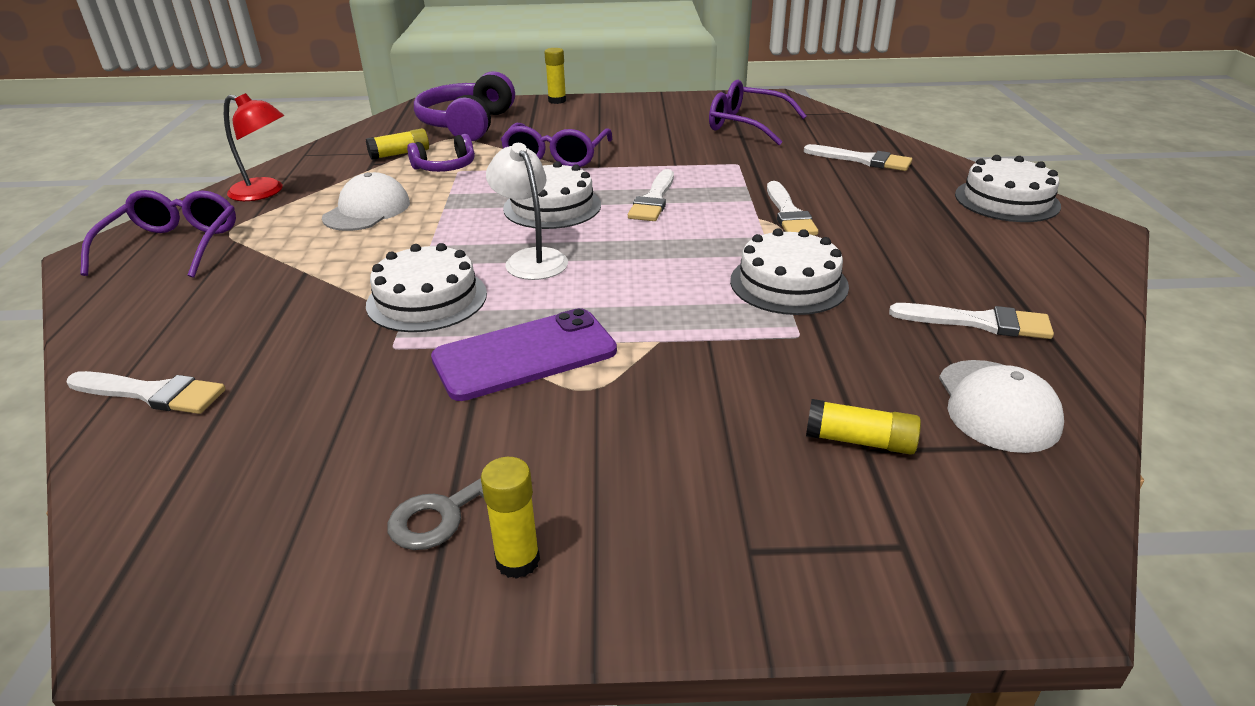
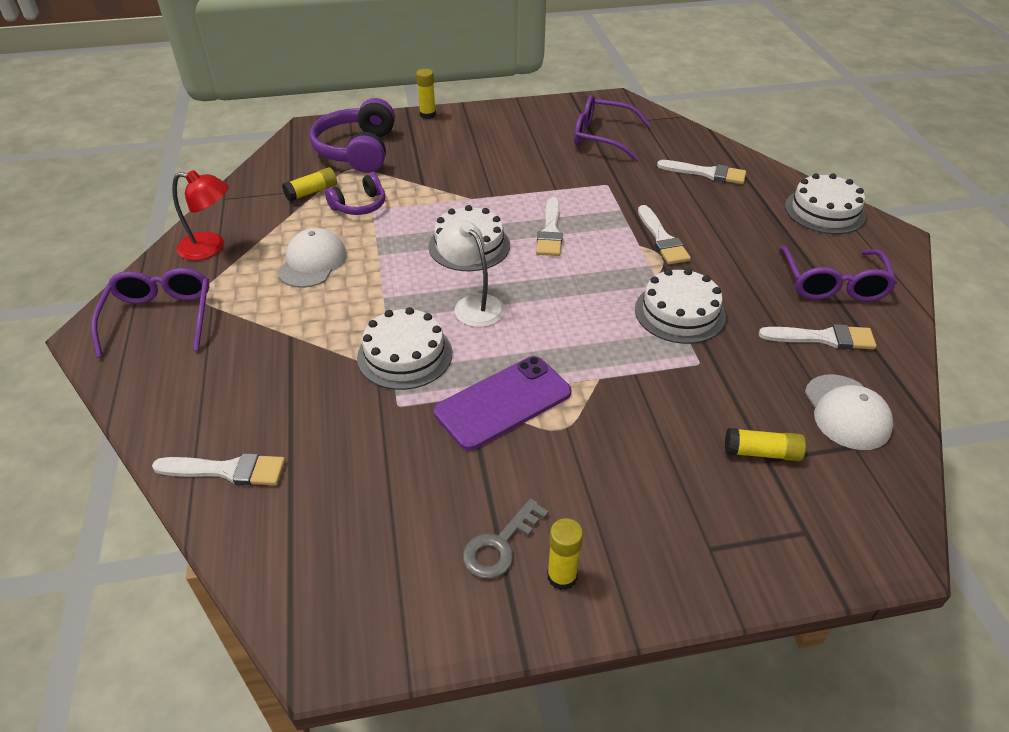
camera: 10 degrees left, 10 degrees up
purple glasses [501,123,612,167] -> purple glasses moved to [779,246,897,302]

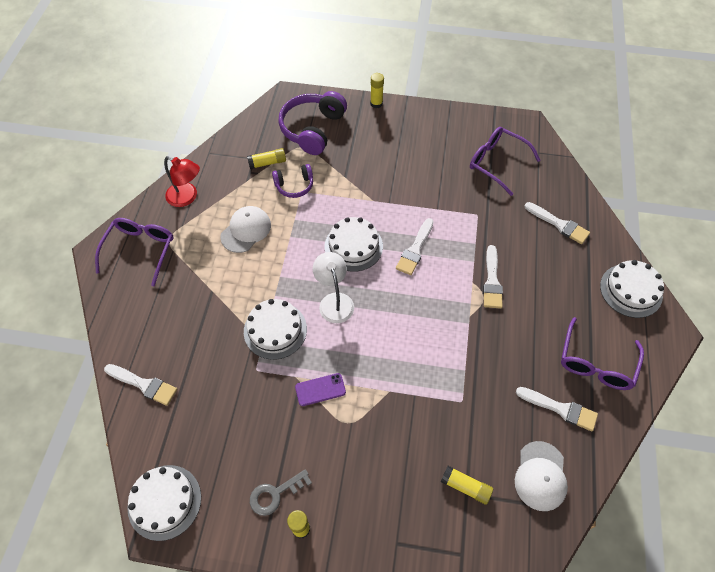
camera: 20 degrees right, 15 degrees up
purple phone [434,356,571,451] -> purple phone [295,373,346,406], size x0.55
white cake [635,268,726,344] -> white cake moved to [127,465,201,541]

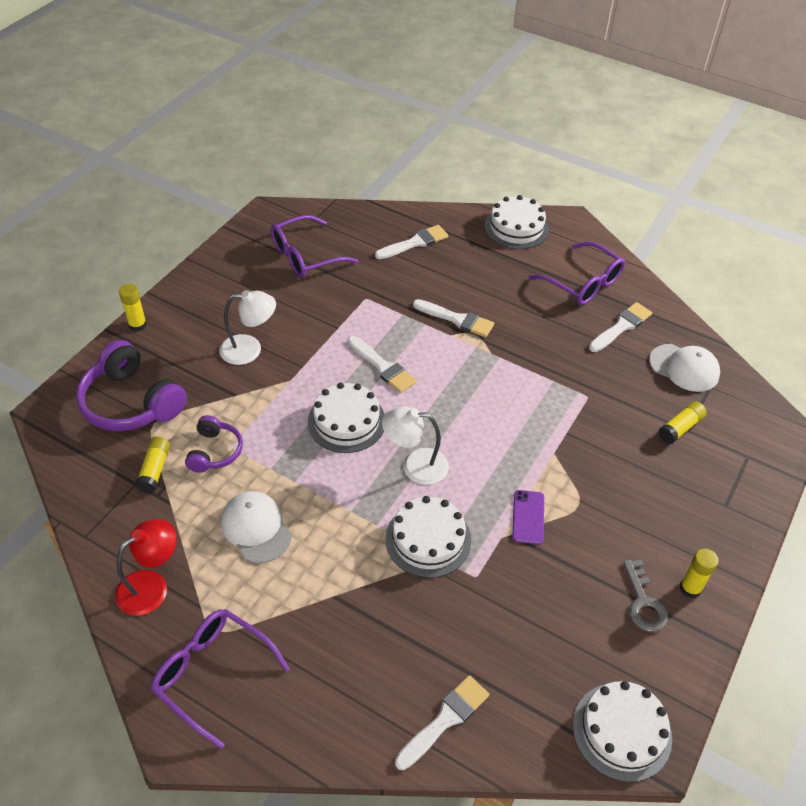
camera: 70 degrees left, 10 degrees down
none -> white lamp [219,290,276,365]

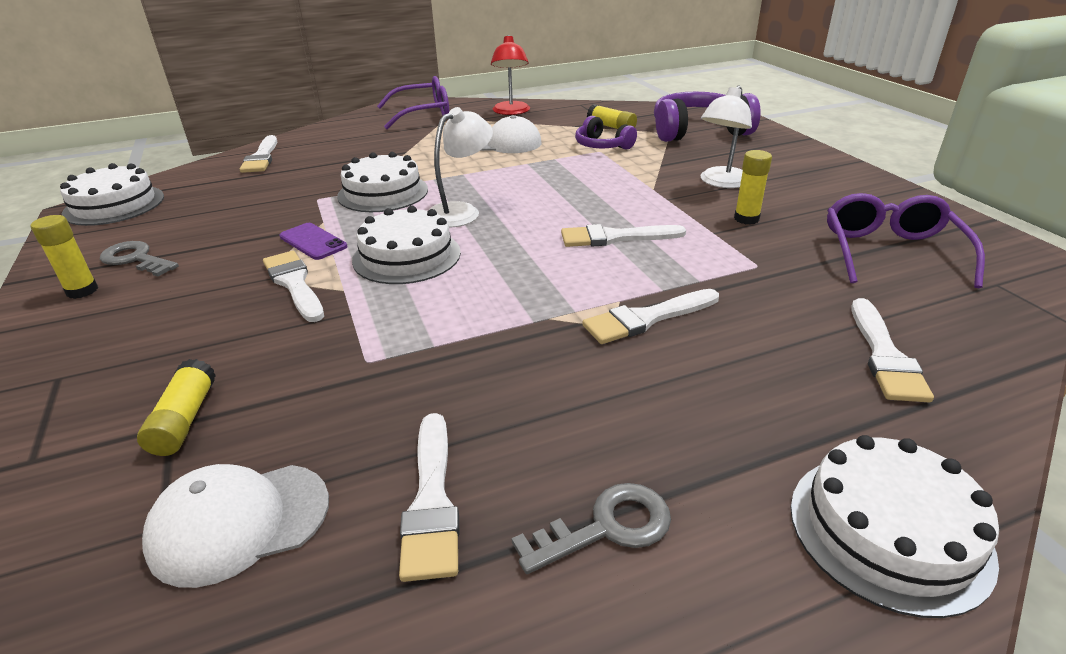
camera: 130 degrees right, 15 degrees down
yellow glue stick [119,284,147,332] -> yellow glue stick moved to [734,150,772,225]
white cake [308,382,385,453] -> white cake moved to [352,206,461,284]
purple glasses [529,241,625,305] -> grey key [511,483,671,574]
none -> white brush [263,251,324,322]

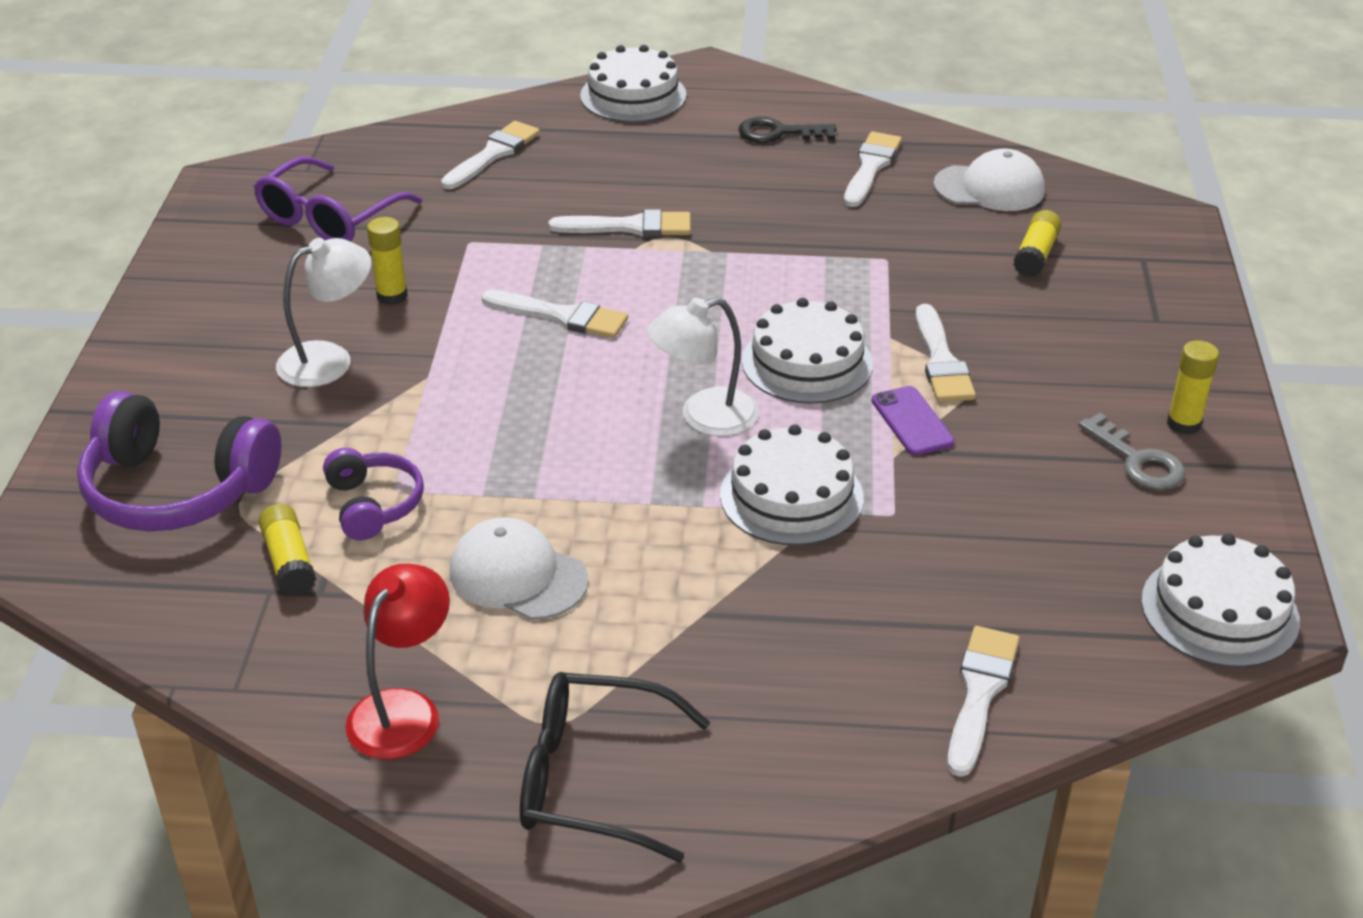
camera: 155 degrees left, 5 degrees up
purple glasses [377,76,449,129] -> black glasses [520,672,710,862]
grey key [511,483,671,574] -> black key [738,117,836,143]

